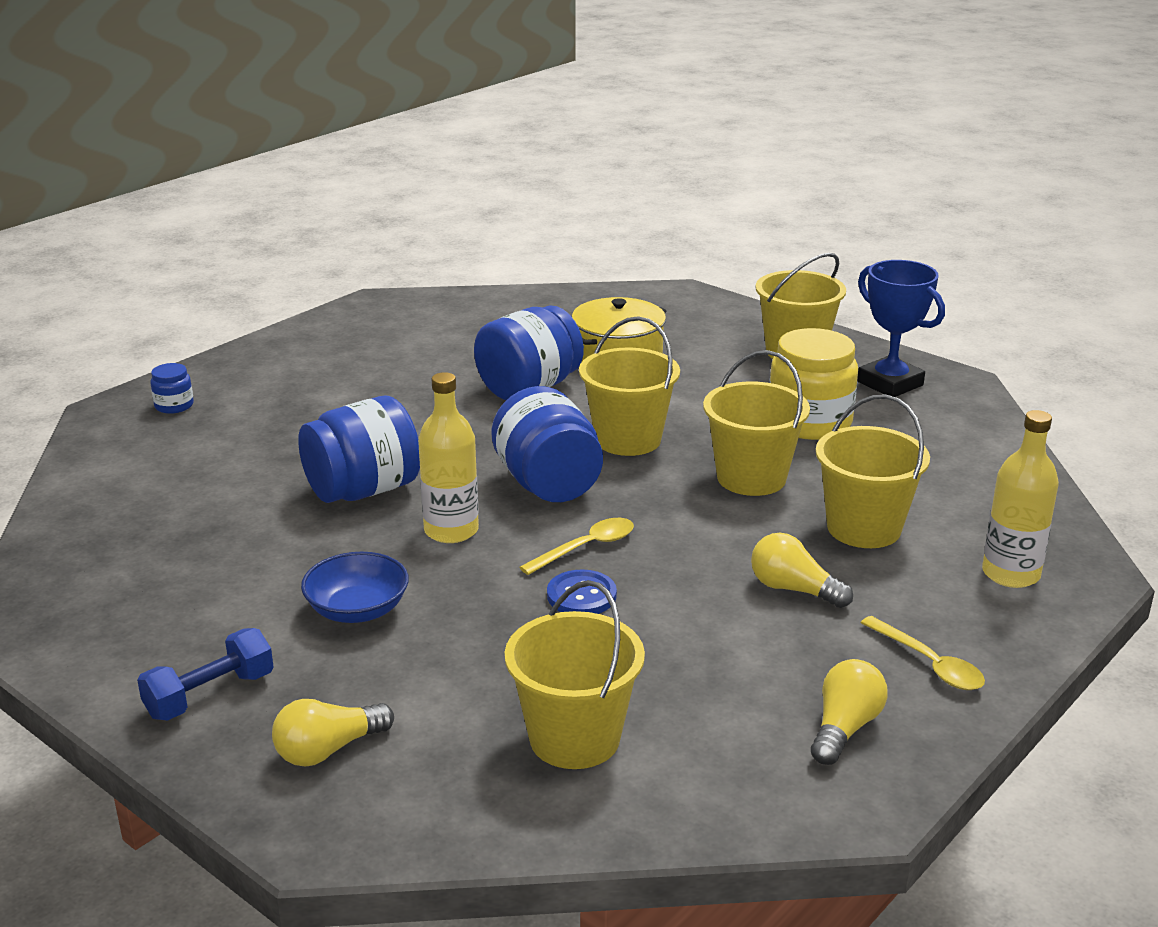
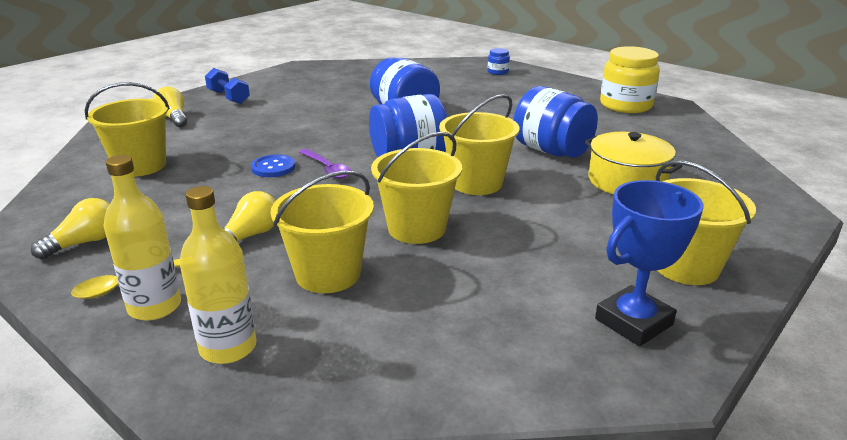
camera: 90 degrees right, 0 degrees up
blue bowl [301,552,409,623] -> none
yellow bottle [418,372,479,543] -> yellow bottle moved to [104,155,181,321]
yellow spoon [520,518,634,575] -> purple spoon [299,149,351,179]
yellow jar [769,328,858,440] -> yellow jar moved to [600,46,660,113]
yellow light bulb [811,659,888,765] -> yellow light bulb turned 75 degrees counterclockwise [31,198,109,259]

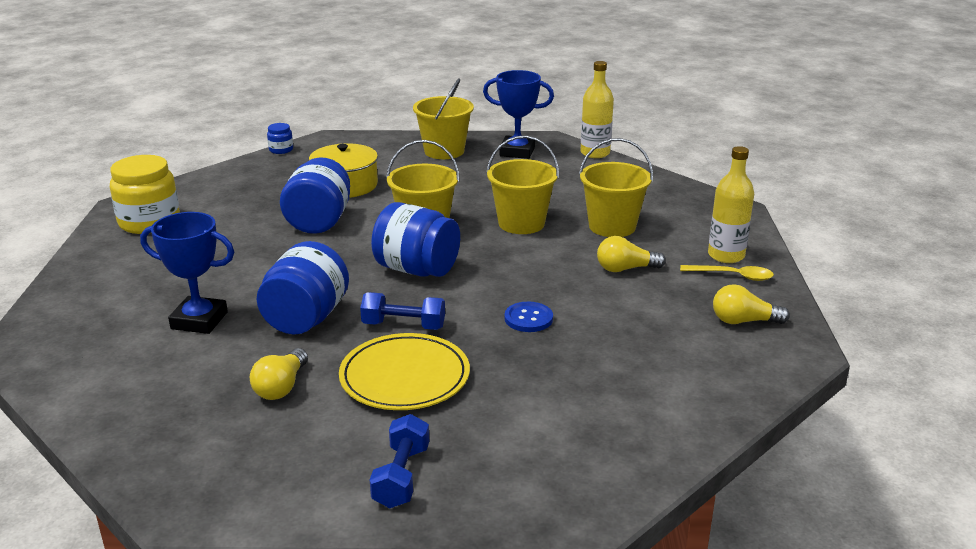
camera: 130 degrees left, 0 degrees up
yellow bucket [85,82,170,177] -> none
yellow light bulb [153,86,187,127] -> yellow light bulb moved to [250,348,308,400]
yellow bottle [180,186,257,364] -> yellow bottle moved to [580,61,614,158]
purple spoon [299,149,351,179] -> none
blue jar [488,48,510,75] -> blue jar moved to [267,123,293,154]
none -> blue trophy [140,212,234,334]
none -> yellow plate [339,333,470,410]
none -> blue dumbbell [360,292,445,330]

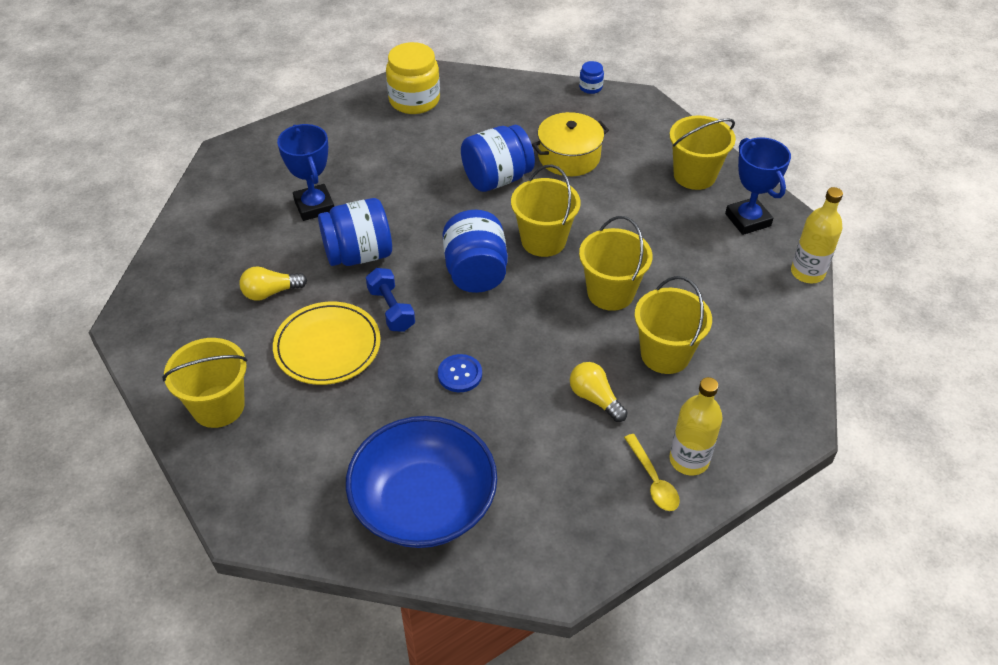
camera: 55 degrees right, 20 degrees up
blue dumbbell [370,414,429,508] -> yellow bucket [162,338,248,428]
yellow light bulb [713,284,790,324] -> none
none -> blue bowl [346,416,497,548]

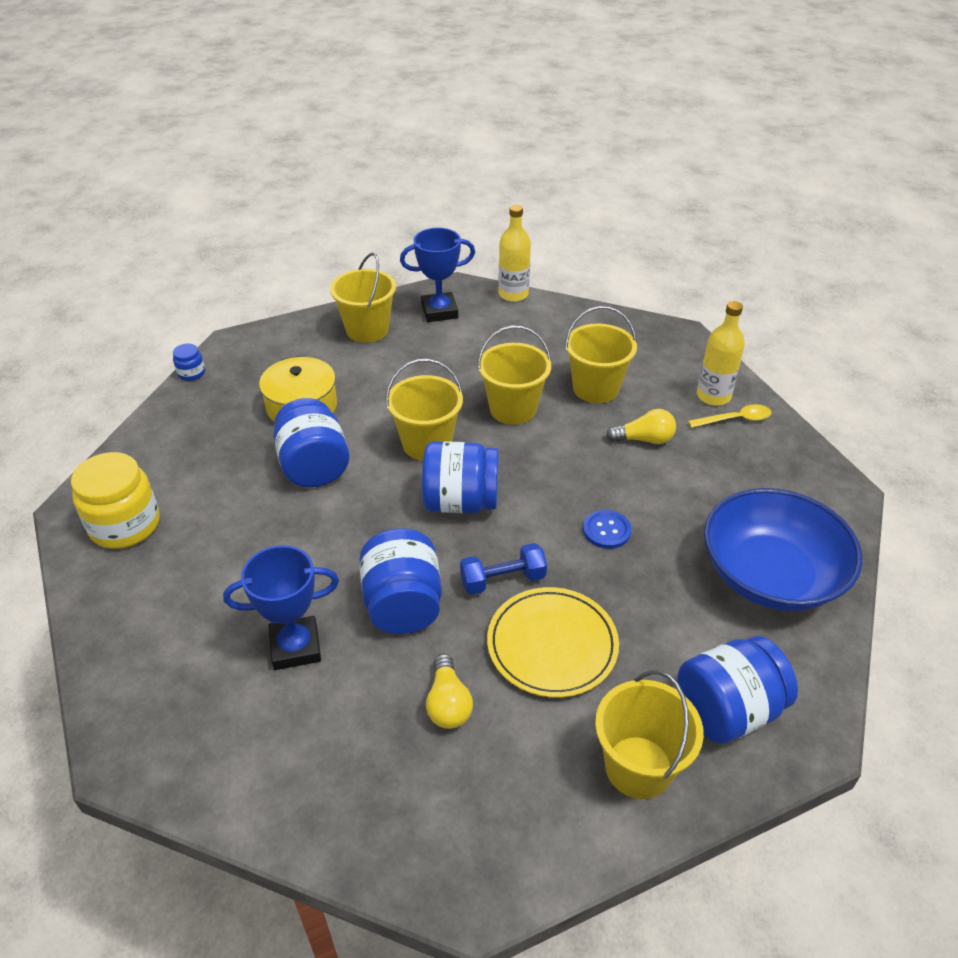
camera: 80 degrees left, 5 degrees down
yellow light bulb [570,362,628,422] -> yellow light bulb turned 150 degrees counterclockwise [606,409,676,444]
none -> blue jar [677,636,798,744]

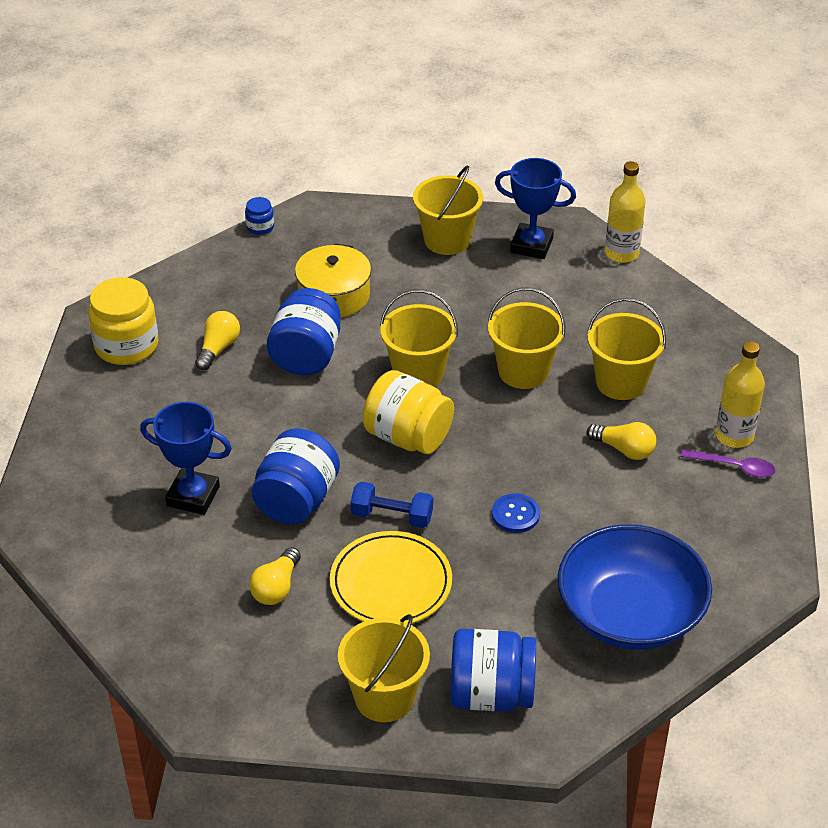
camera: 30 degrees right, 0 degrees up
blue jar [422,441,499,513] -> yellow jar [363,370,454,454]
yellow spoon [688,404,772,428] -> purple spoon [680,449,776,478]
none -> yellow light bulb [195,311,240,370]

